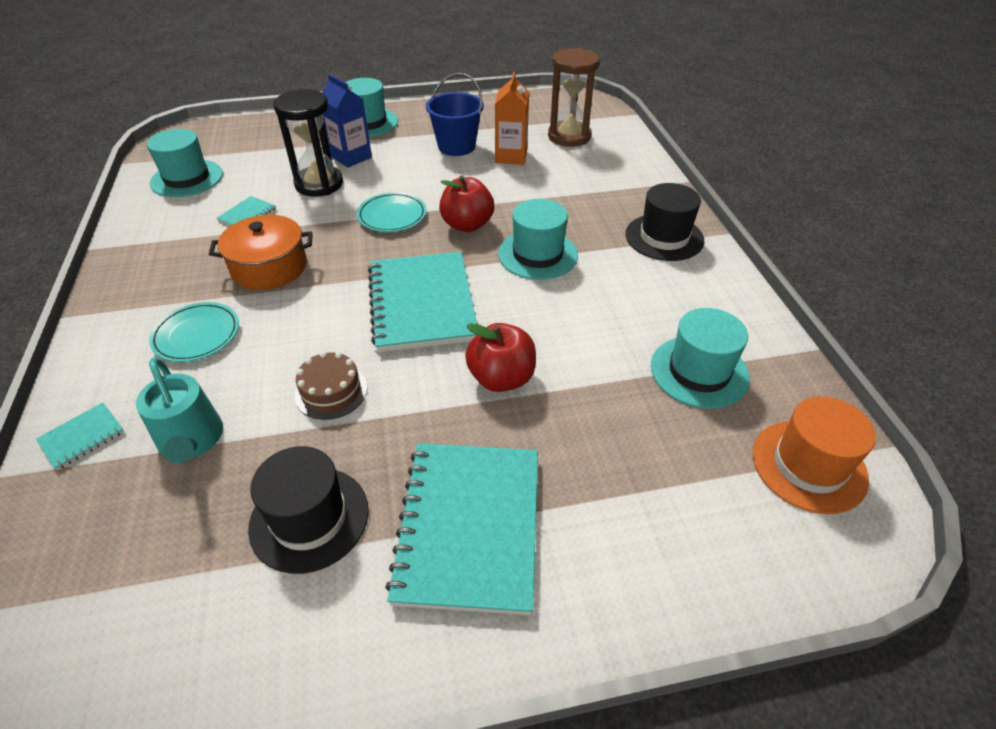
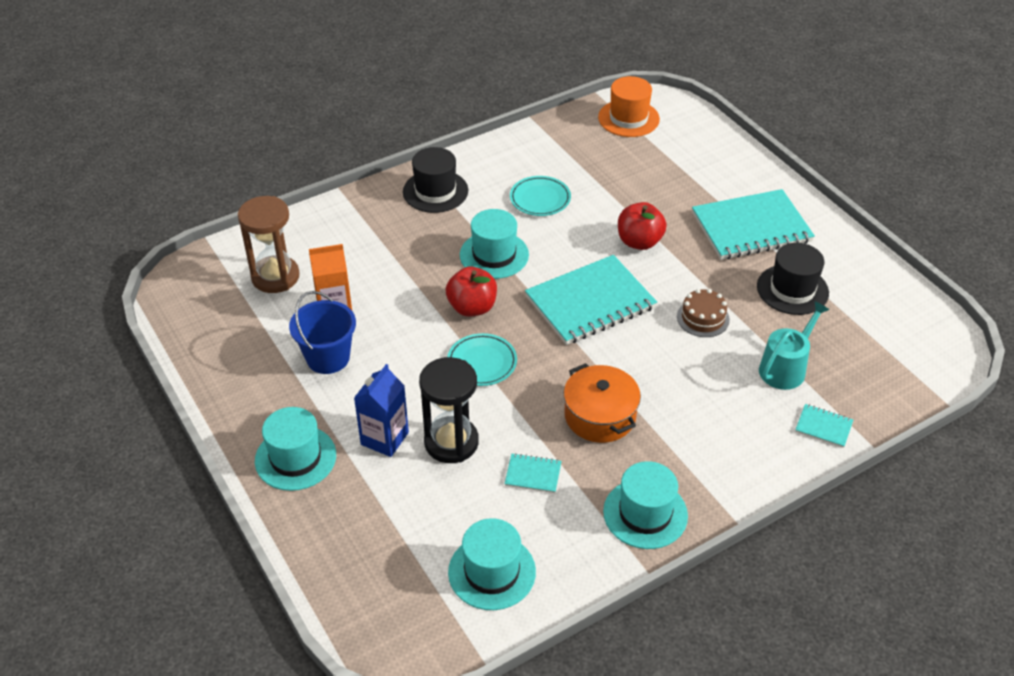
camera: 110 degrees left, 0 degrees up
turquoise plate [149,302,239,362] -> turquoise plate moved to [510,176,571,216]
turquoise hat [651,308,750,409] -> turquoise hat moved to [603,461,688,549]

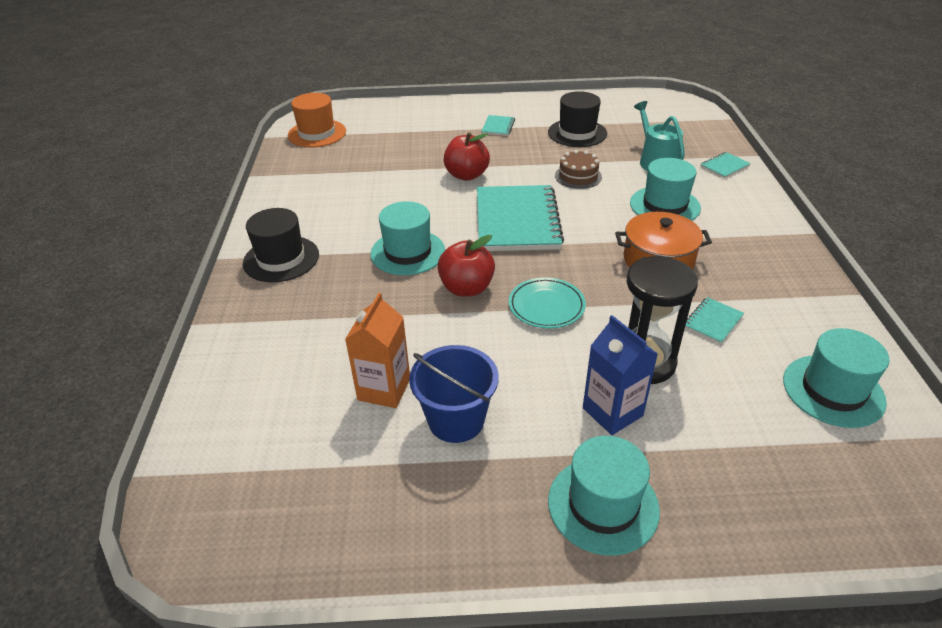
camera: 60 degrees left, 5 degrees down
brown hourglass [238,196,300,293] -> none
turquoise plate [510,176,571,216] -> none
turquoise hat [603,461,688,549] -> turquoise hat moved to [630,158,701,221]
turquoise notebook [692,189,815,260] -> turquoise notebook [481,115,515,136], size x0.42

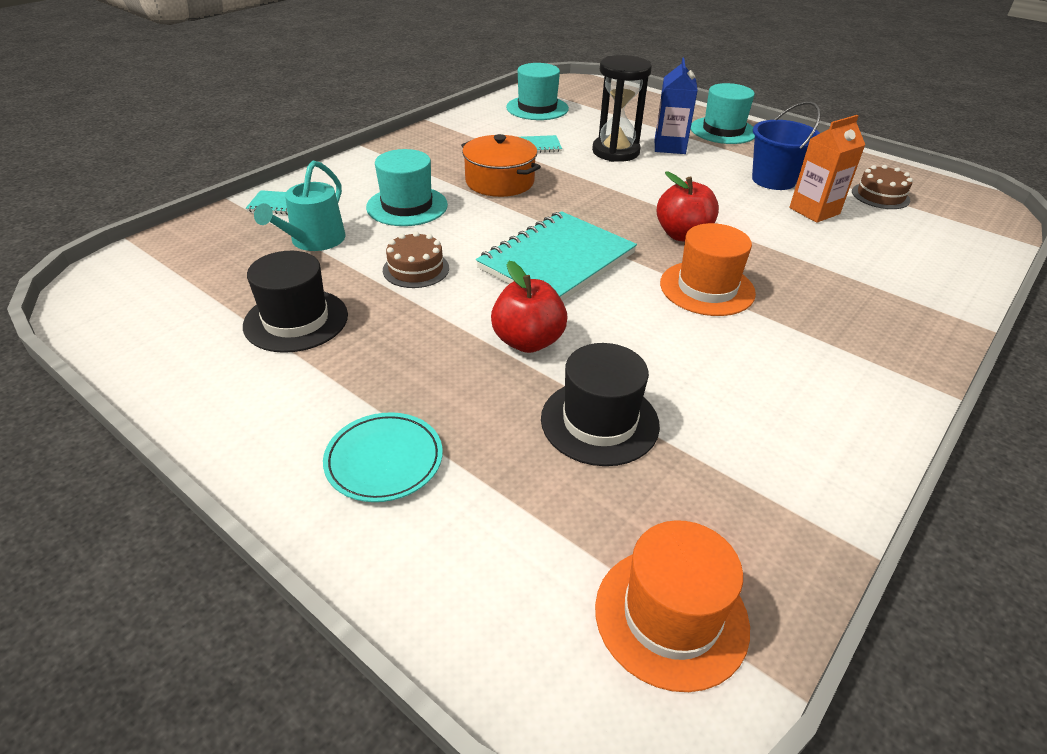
camera: 140 degrees left, 0 degrees up
black hat [243,208,319,283] -> black hat moved to [541,343,660,466]
turquoise hat [370,201,445,275] -> orange hat [660,223,756,316]
turquoise notebook [481,115,515,136] -> none
turquoise plate [509,277,586,328] -> turquoise plate moved to [323,412,443,502]
none -> brown cake [852,165,913,209]

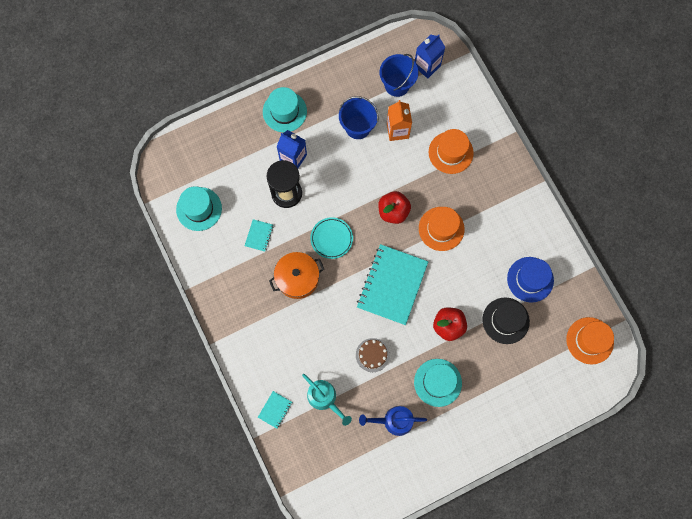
camera: 65 degrees left, 35 degrees up
black hat [243,251,348,353] -> blue watering can [359,406,427,436]
turquoise plate [323,412,443,502] -> turquoise plate moved to [310,217,353,259]
turquoise hat [366,149,448,226] -> turquoise hat moved to [414,359,462,407]
turquoise notebook [476,211,637,301] -> turquoise notebook turned 45 degrees clockwise [357,244,428,325]
brown cake [852,165,913,209] -> blue bucket [379,54,418,97]
none -> blue carton [415,34,445,78]
none -> orange hat [429,129,474,174]
none -> blue hat [507,257,554,302]

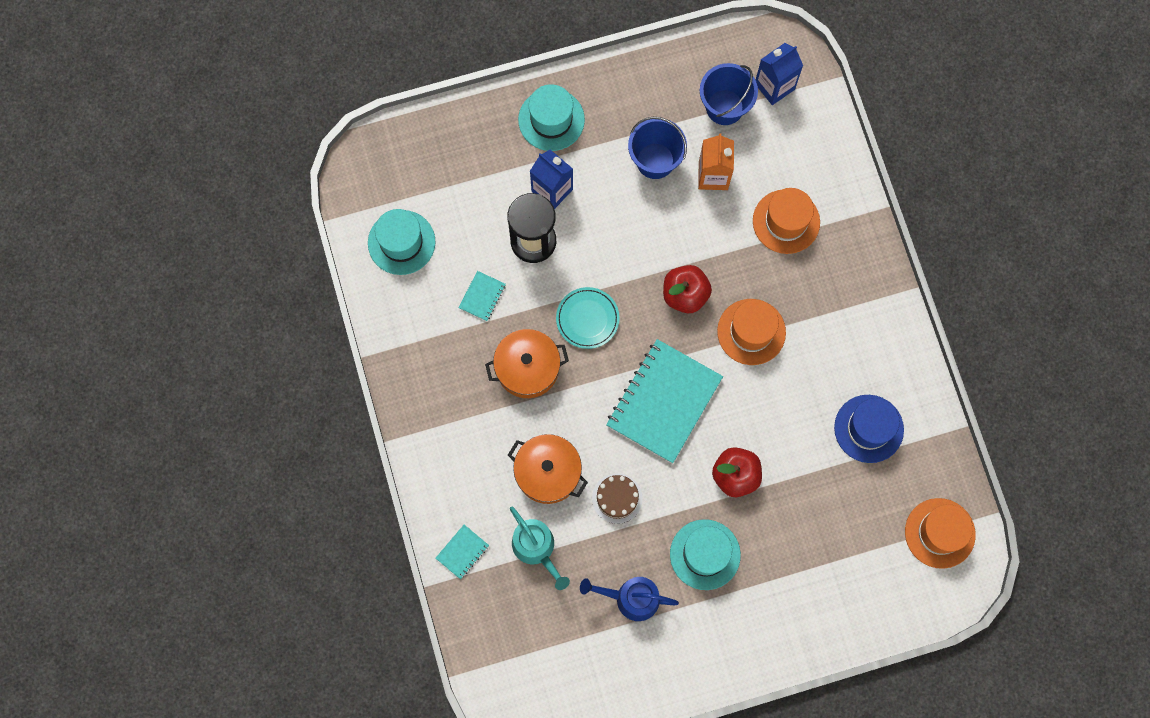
camera: 10 degrees right, 0 degrees up
black hat [482,297,530,344] -> none
none -> orange pot [508,434,588,504]

